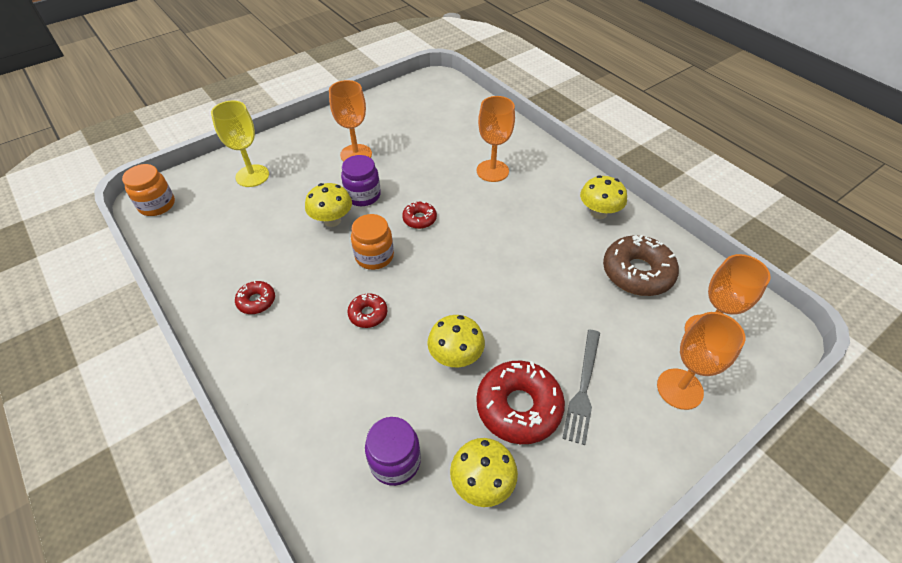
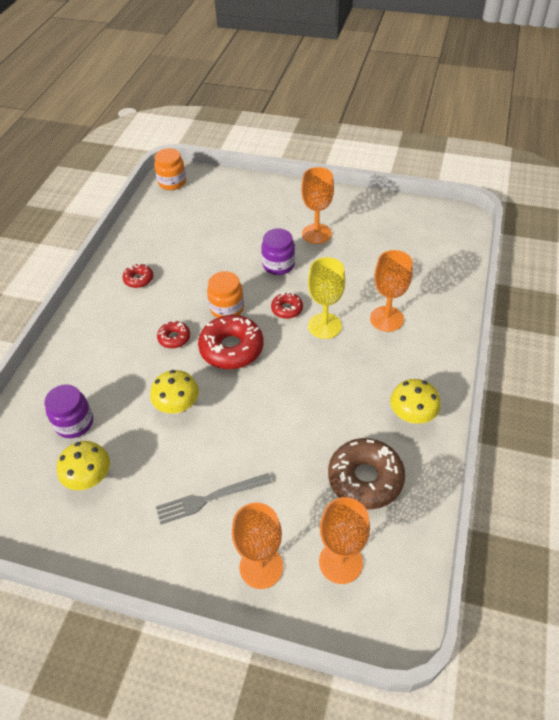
camera: 55 degrees right, 0 degrees up
yellow goblet [211,101,269,187] -> yellow goblet moved to [308,257,345,339]
yellow mushroom [305,183,352,227] -> none
red donut [476,361,565,444] -> red donut moved to [198,315,263,369]

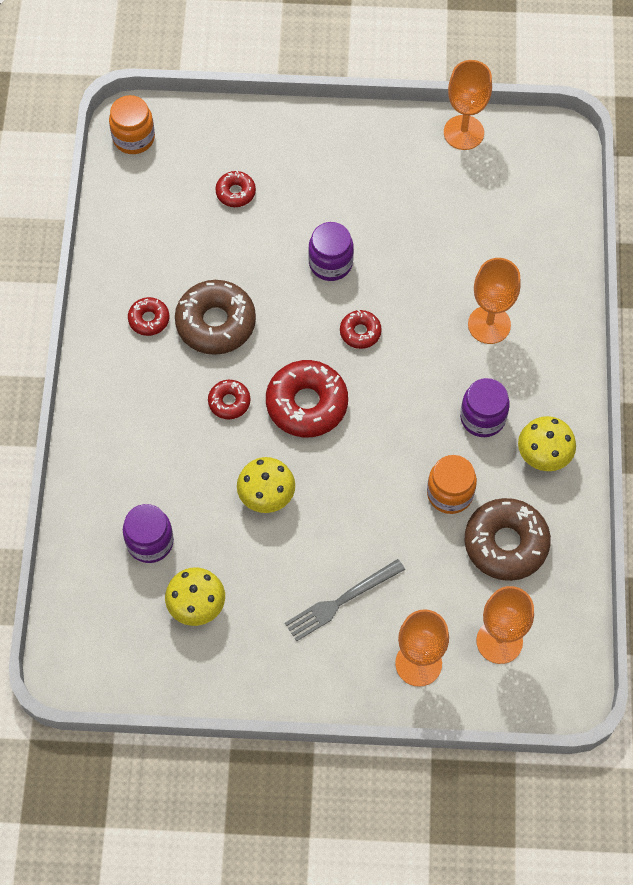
camera: 15 degrees left, 15 degrees up
orange jar [207,271,244,318] -> orange jar moved to [427,455,477,514]
orange goblet [301,167,334,244] -> orange goblet moved to [444,60,492,150]
yellow goblet [308,257,345,339] -> none
none -> brown donut [175,280,256,355]
none -> red donut [215,170,256,207]
none -> purple jar [460,378,510,437]

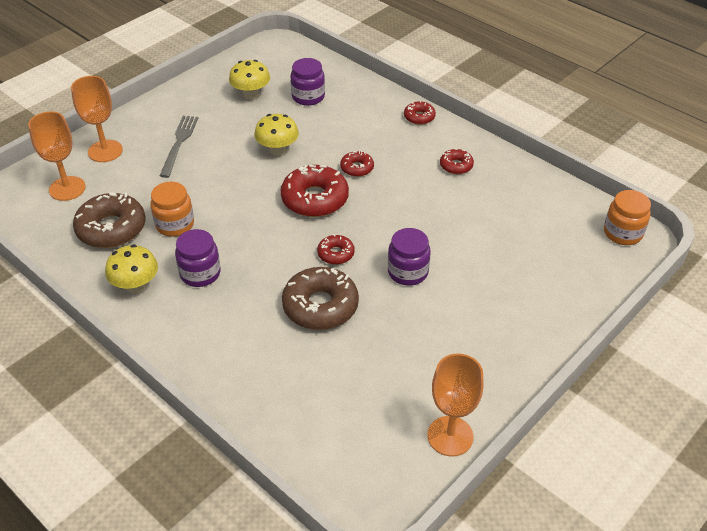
camera: 130 degrees right, 20 degrees down
brown donut [175,280,256,355] -> brown donut moved to [282,267,359,330]
red donut [215,170,256,207] -> red donut moved to [404,101,436,125]
orange goblet [468,258,521,344] -> none

